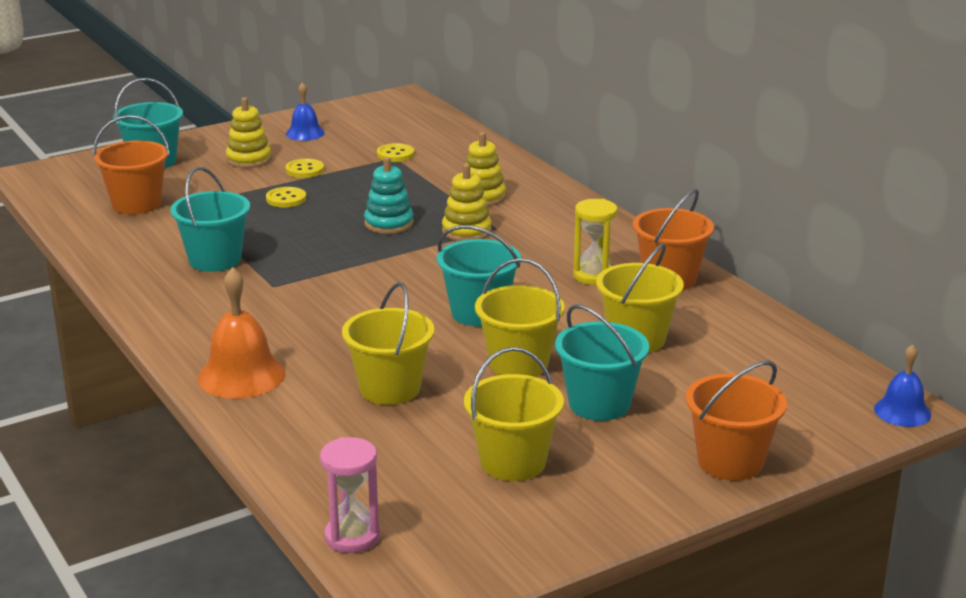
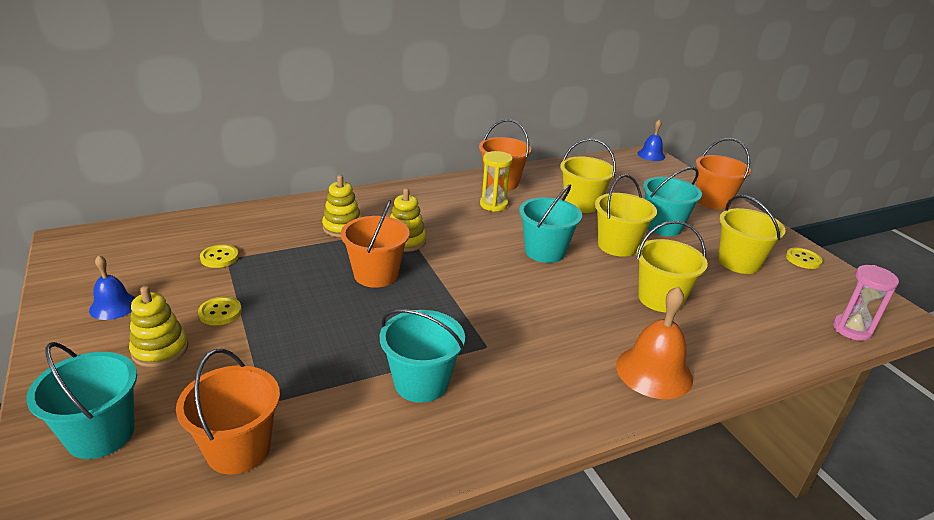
camera: 85 degrees left, 5 degrees up
yellow button [266,187,306,207] -> yellow button moved to [786,247,823,269]
turquoise stacking toy [364,157,414,234] -> orange bucket [341,200,410,288]

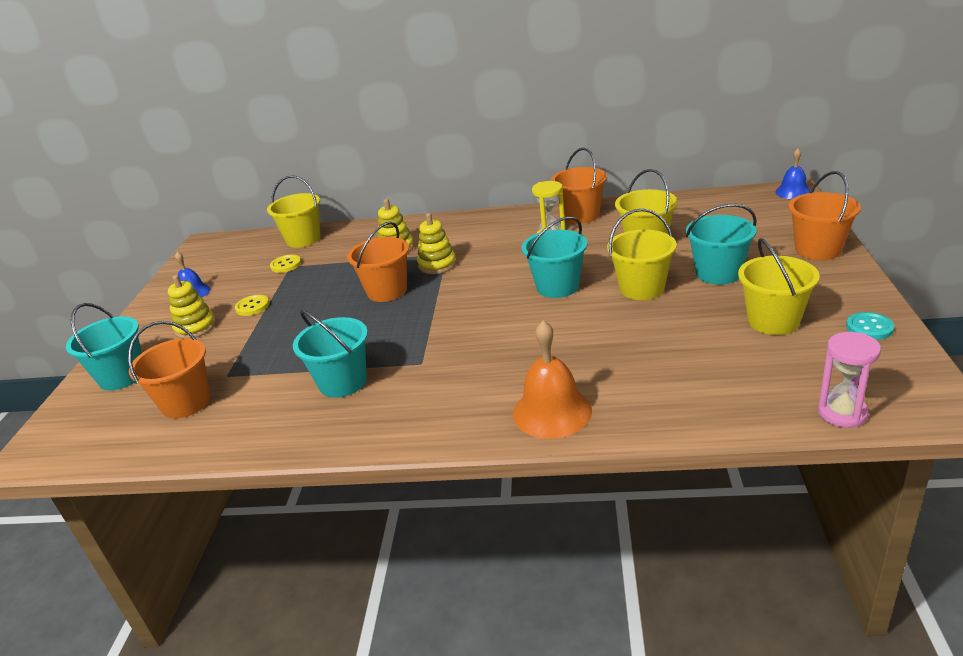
camera: 35 degrees right, 0 degrees up
yellow bucket [637,221,708,312] -> yellow bucket moved to [267,175,321,248]
yellow button [786,247,823,269] -> turquoise button [846,312,894,340]

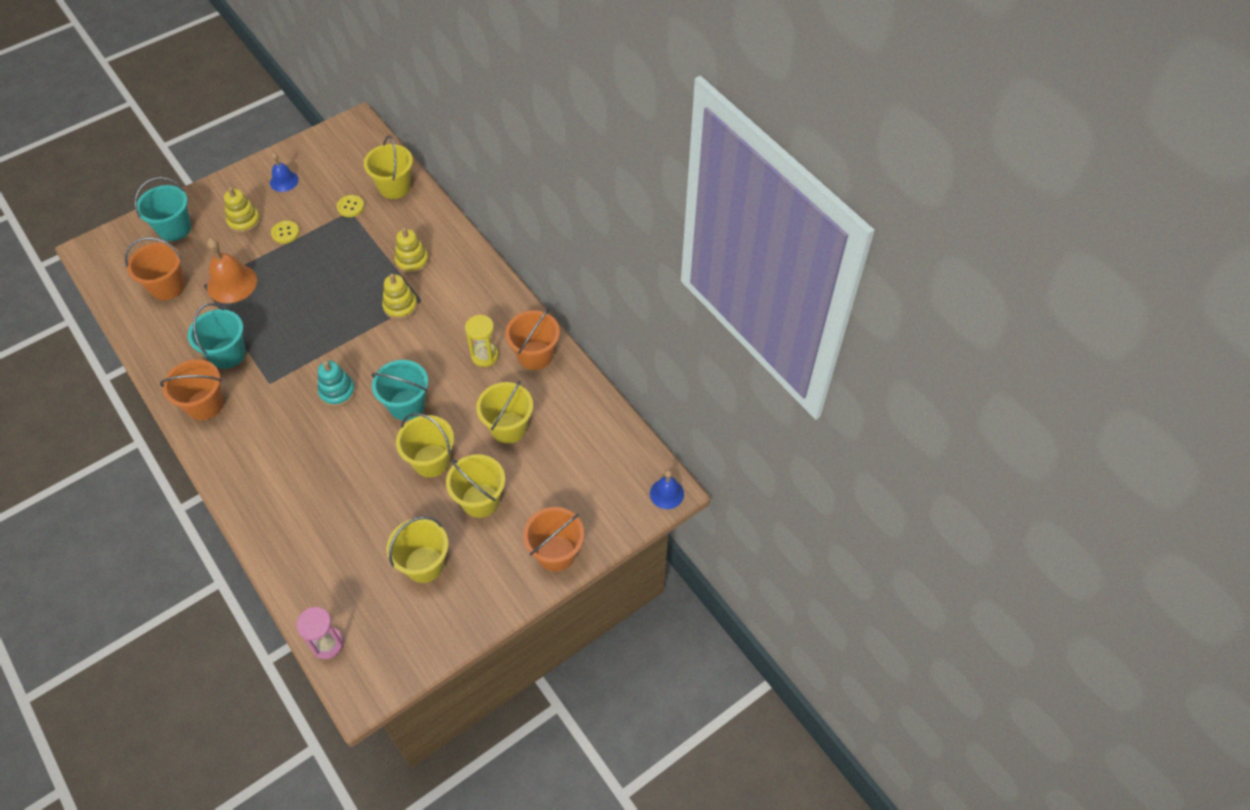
camera: 45 degrees right, 25 degrees up
orange bucket [347,222,409,302] -> orange bucket moved to [160,359,223,420]
orange bell [513,320,592,439] -> orange bell moved to [207,238,257,303]
turquoise bucket [686,204,757,285] -> yellow bucket [446,454,505,518]
turquoise button [846,312,894,340] -> none
none -> turquoise stacking toy [318,361,356,407]

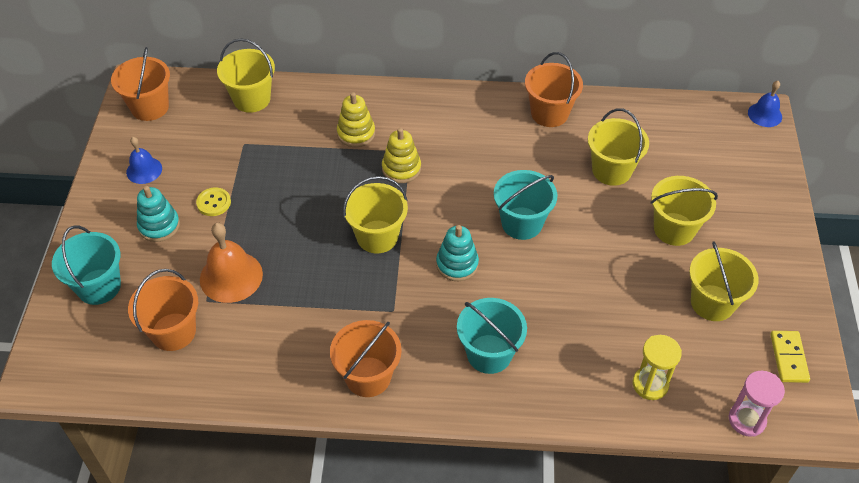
camera: 50 degrees left, 5 degrees down
turquoise bucket [188,303,246,369] -> turquoise bucket moved to [457,298,527,374]
yellow stacking toy [224,187,261,233] -> turquoise stacking toy [137,186,180,242]
yellow button [337,195,364,217] -> none
yellow bucket [396,413,454,477] -> yellow bucket moved to [343,176,408,253]
yellow hourglass [465,315,499,367] -> yellow hourglass moved to [633,335,682,400]
orange bucket [523,507,584,572] -> orange bucket moved to [111,47,170,121]
none -> yellow domino [770,331,810,383]

